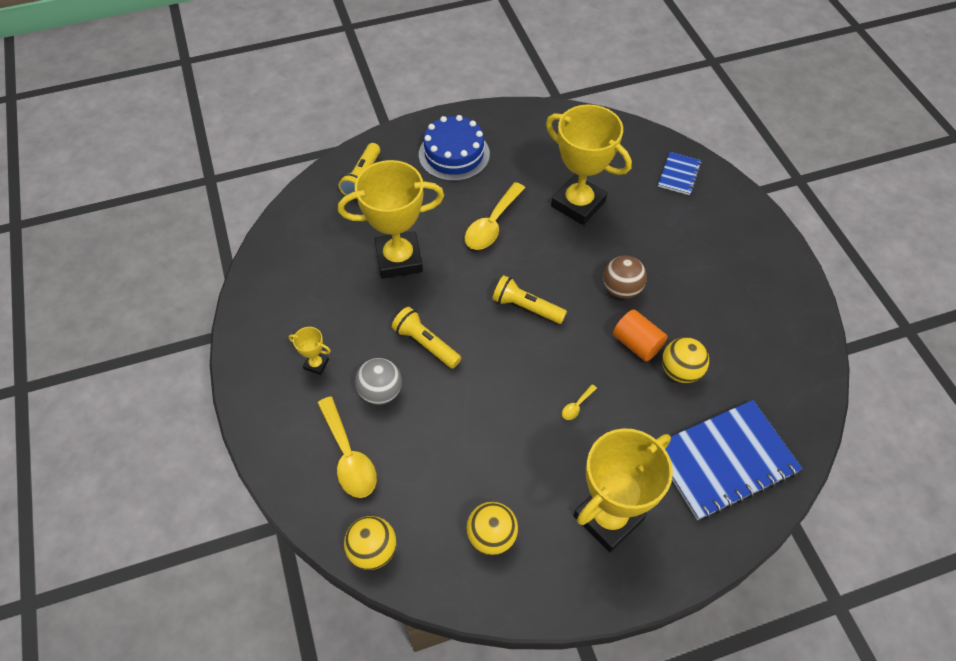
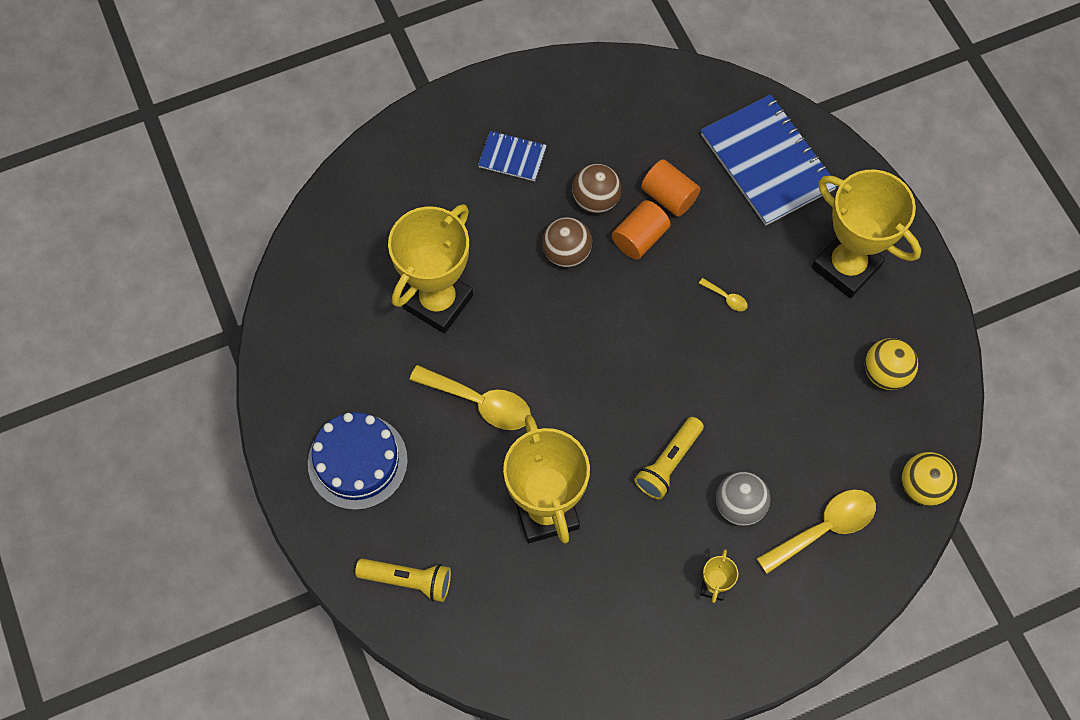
camera: 95 degrees left, 10 degrees up
yellow flashlight [492,275,567,324] -> none
blue notebook [658,152,702,195] -> blue notebook moved to [478,131,547,181]
yellow ball [662,337,709,383] -> orange cylinder [641,159,700,217]
none -> brown ball [572,164,622,214]

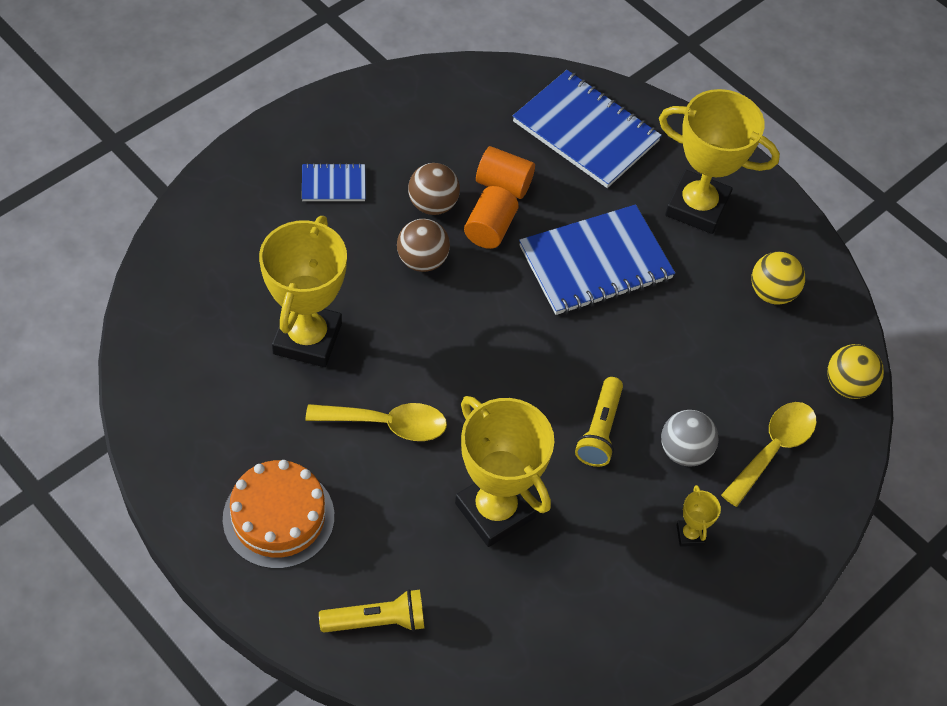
camera: 25 degrees left, 10 degrees down
blue cake [308,412,408,510] -> orange cake [223,460,334,569]
yellow spoon [699,278,748,311] -> blue notebook [519,205,675,315]

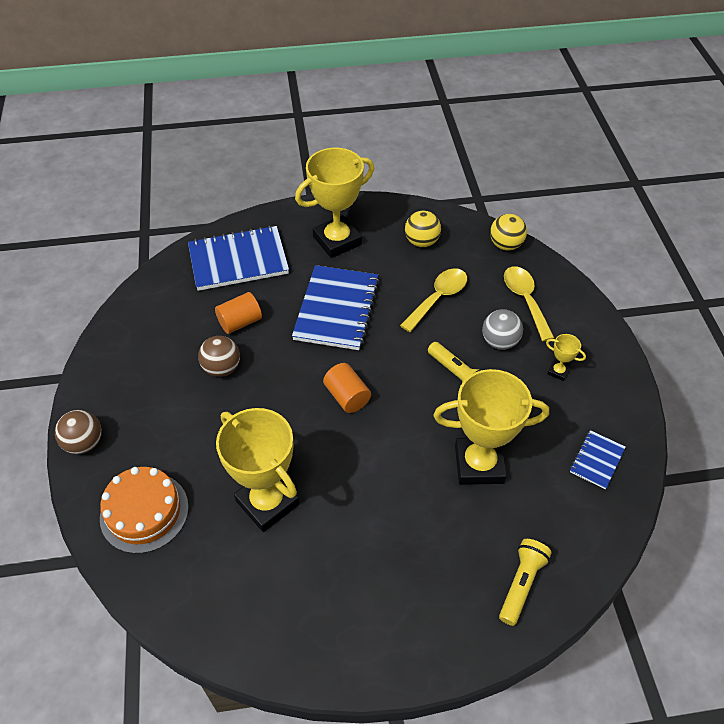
camera: 50 degrees left, 5 degrees down
orange cake [223,460,334,569] -> orange cake moved to [100,467,189,554]
blue notebook [302,163,366,201] -> blue notebook moved to [570,430,626,489]
yellow spoon [306,403,447,441] -> yellow spoon moved to [400,268,467,332]
brown ball [397,219,450,272] -> brown ball moved to [55,410,102,454]
orange cylinder [464,186,519,249] -> orange cylinder moved to [323,363,371,413]

